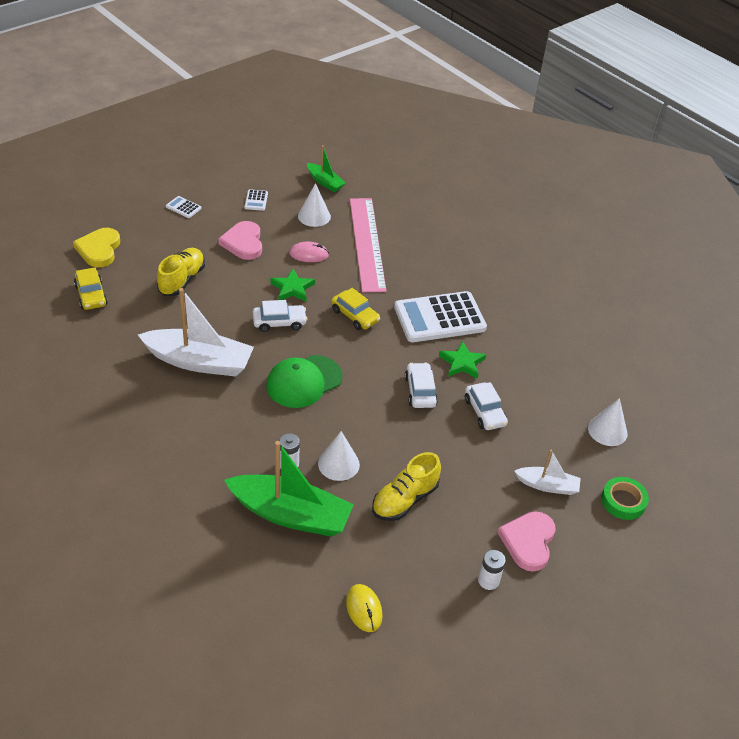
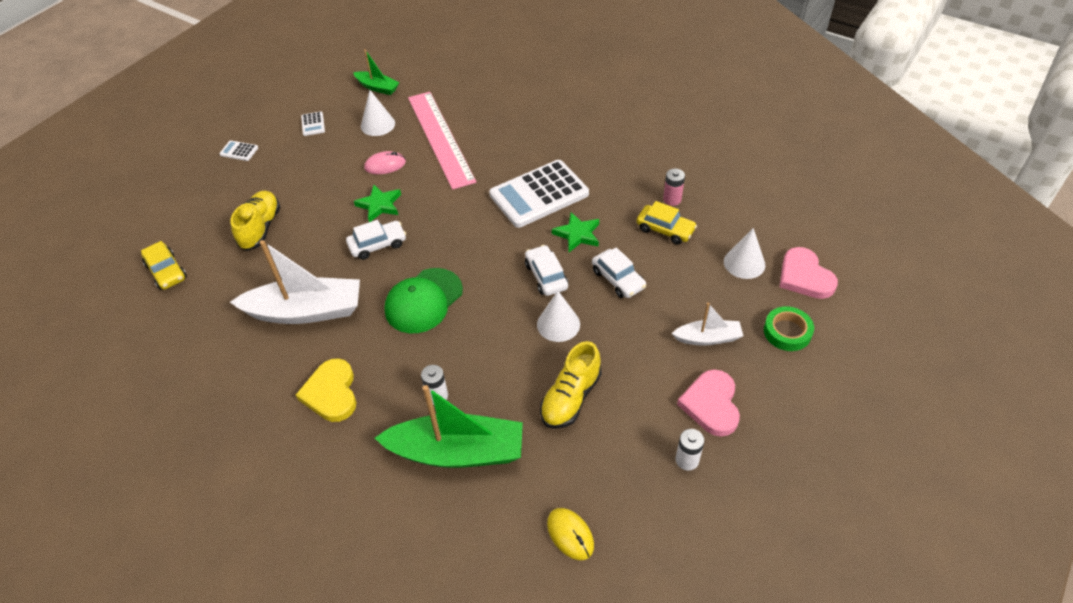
camera: 10 degrees left, 5 degrees up
yellow heart [73,228,120,267] -> yellow heart moved to [296,358,356,422]
pink heart [218,221,262,260] -> pink heart moved to [780,247,838,299]
white cone [318,431,360,481] -> white cone moved to [537,291,580,342]
yellow car [331,288,380,330] -> yellow car moved to [636,201,697,245]
none -> pink battery [663,168,685,206]

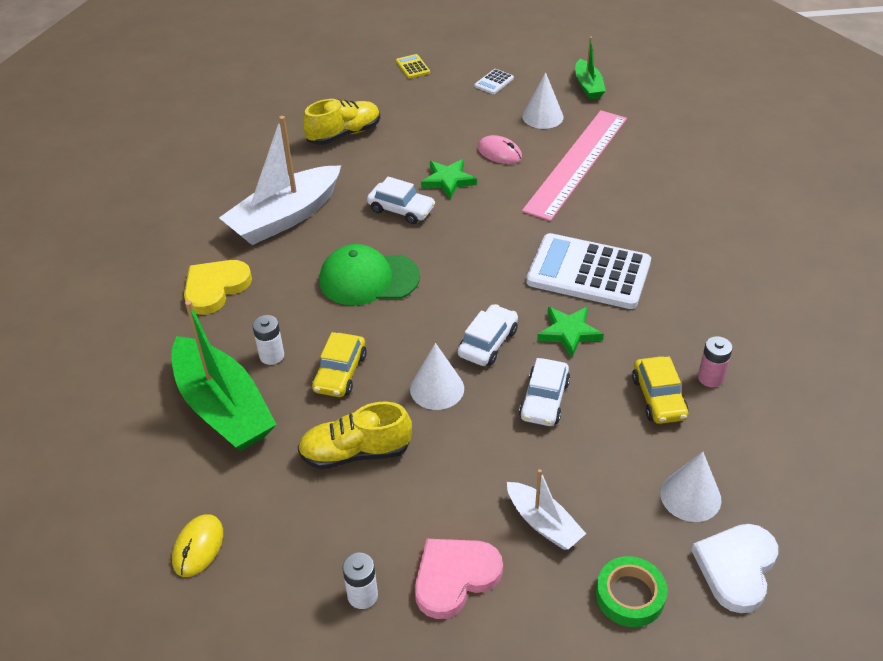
camera: 50 degrees right, 5 degrees down
yellow car [141,241,187,290] -> yellow car moved to [312,332,367,397]
white calculator [219,140,258,161] -> yellow calculator [396,54,430,79]
white boat [230,240,360,324] -> white boat turned 90 degrees clockwise [219,116,341,245]
pink heart [780,247,838,299] -> white heart [691,524,778,613]

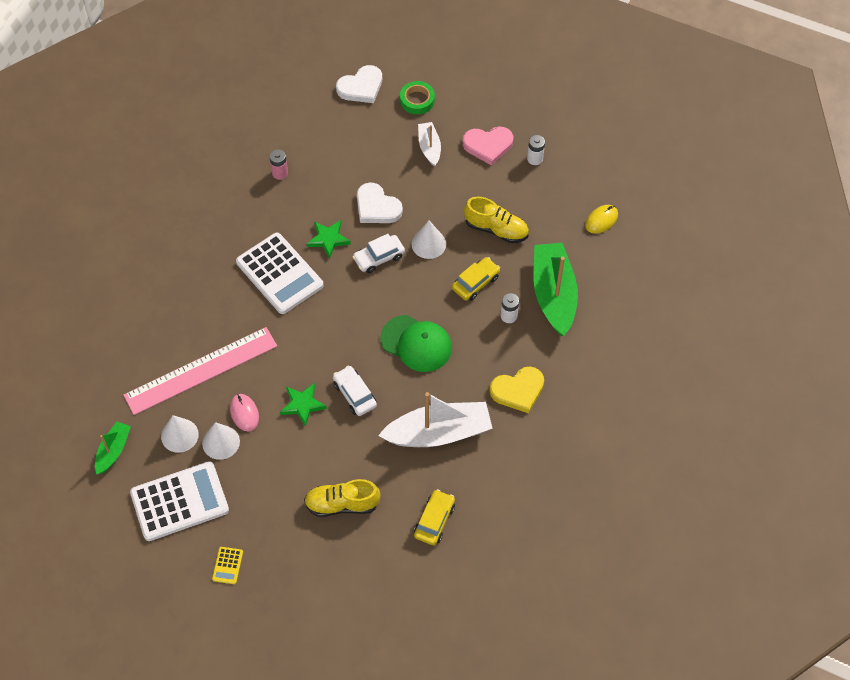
camera: 150 degrees left, 15 degrees up
white calculator [474,69,514,94] -> white calculator [130,461,229,541], size x2.46
white car [519,358,570,426] -> white heart [357,183,403,223]
yellow car [632,356,689,424] -> yellow car moved to [414,489,455,545]
white cone [660,452,721,522] -> white cone moved to [202,422,240,460]

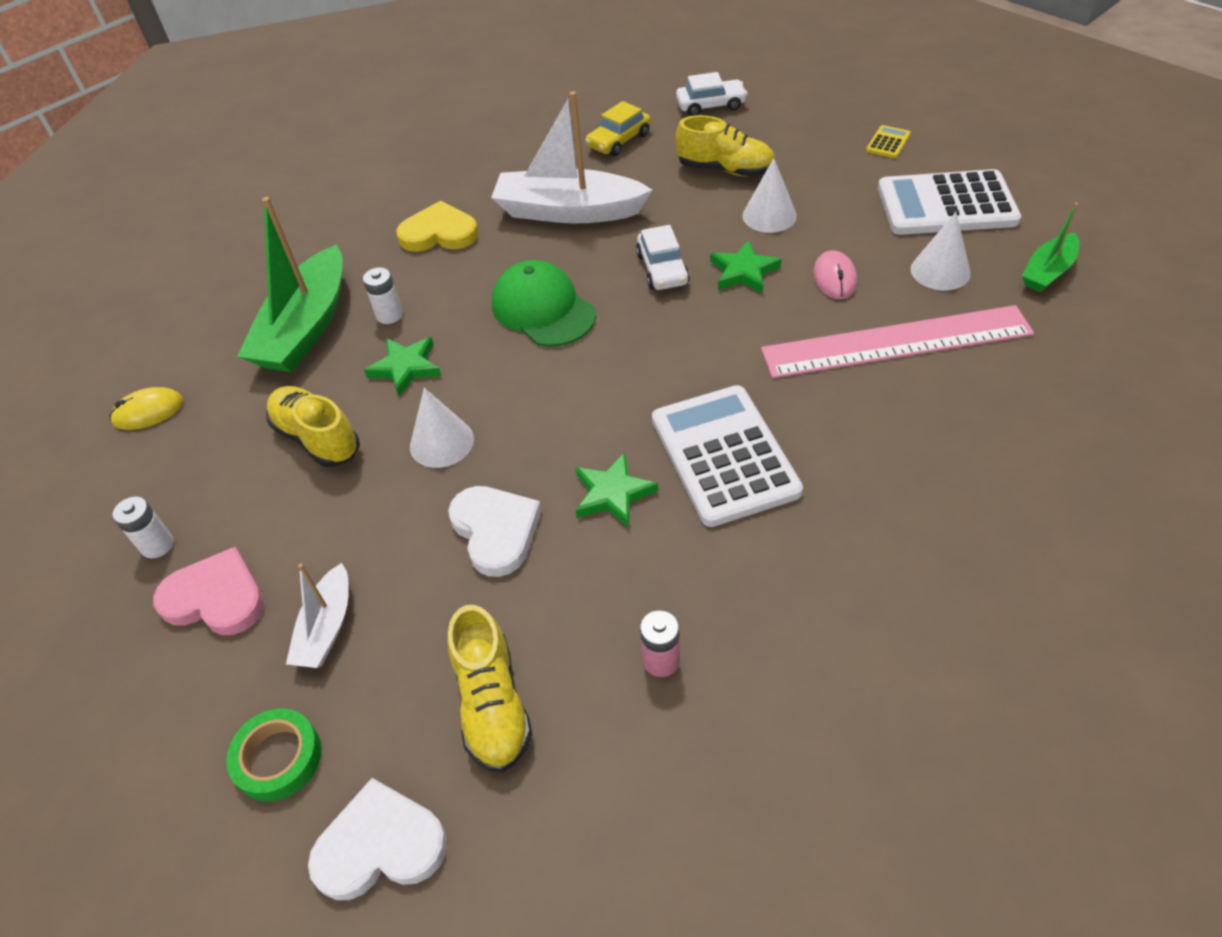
camera: 155 degrees left, 10 degrees down
white cone [202,422,240,460] -> white cone moved to [743,158,797,233]
white car [352,234,405,273] -> white car moved to [676,72,748,116]
yellow car [452,257,500,301] -> green star [364,337,441,397]
none -> yellow shoe [447,605,533,772]

